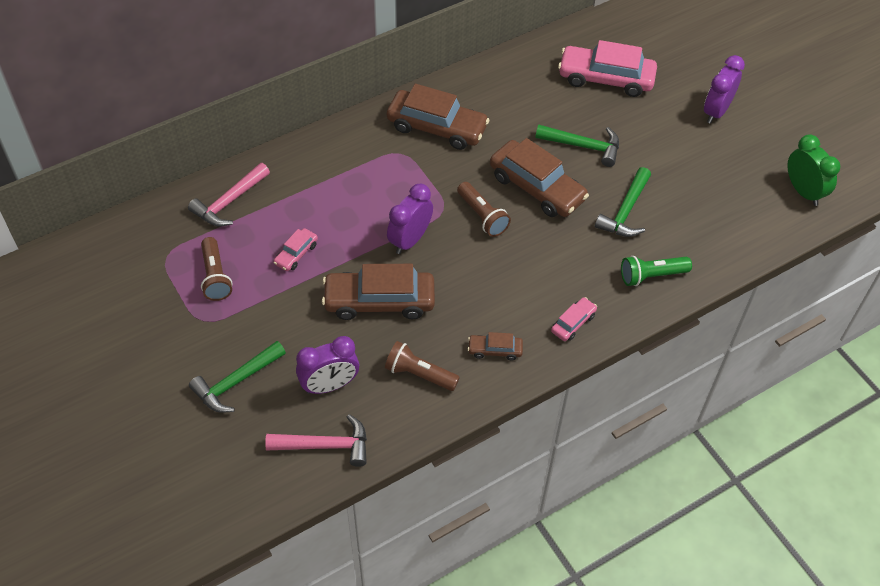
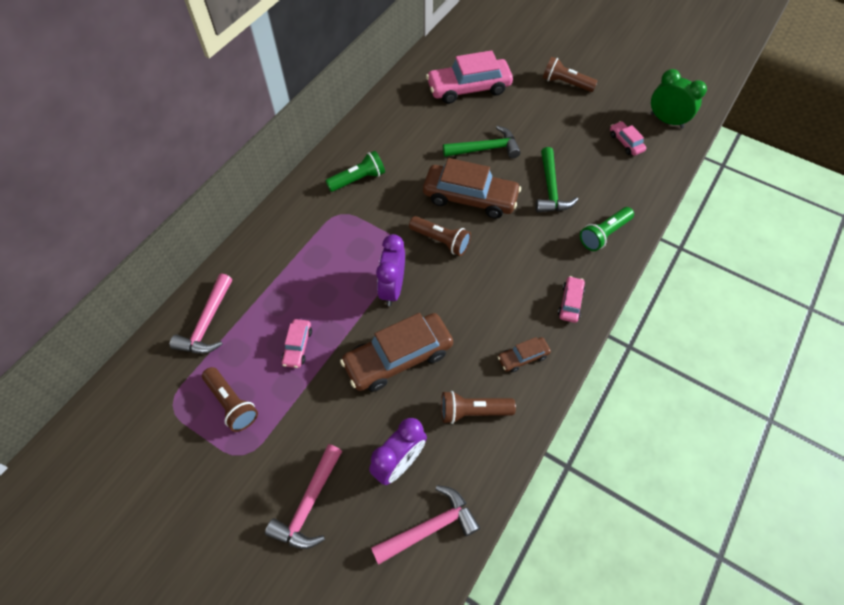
camera: 25 degrees left, 5 degrees up
green hammer [189,341,286,413] -> pink hammer [265,444,342,549]
brown car [387,84,490,150] -> green flashlight [325,151,385,192]
purple clock [704,55,745,124] -> brown flashlight [543,57,598,92]
none -> pink car [610,121,646,156]

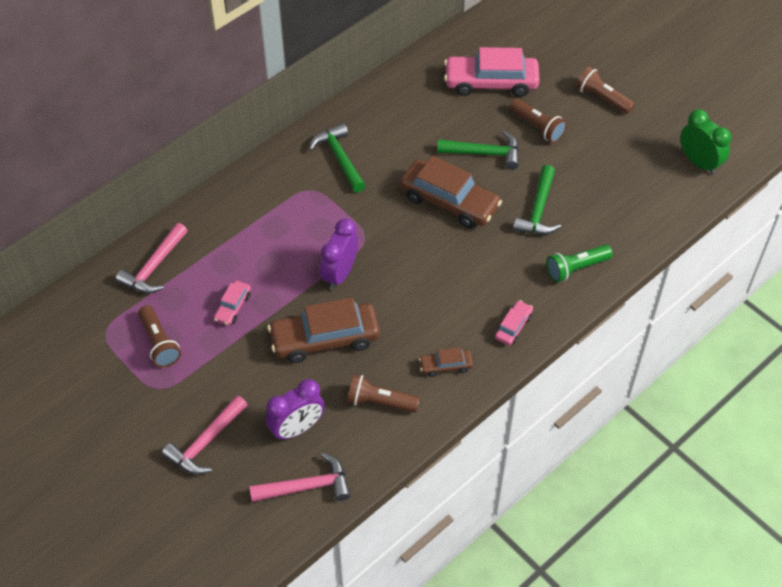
camera: 15 degrees right, 5 degrees down
green flashlight [325,151,385,192] -> green hammer [309,123,366,193]
brown flashlight [409,216,471,256] -> brown flashlight moved to [510,99,567,143]
pink car [610,121,646,156] -> none

